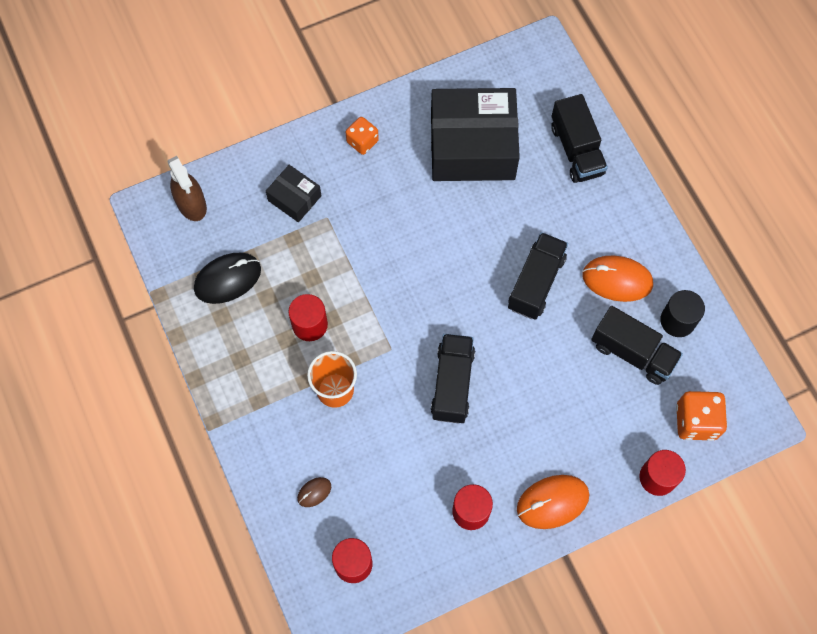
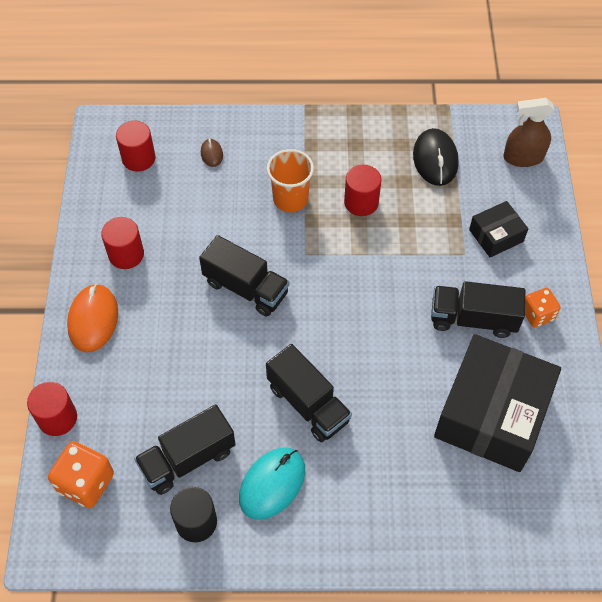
camera: 115 degrees right, 10 degrees down
black truck [551,94,608,183] -> black truck moved to [431,281,525,338]
orange mouse [582,256,653,302] -> turquoise mouse [239,447,305,520]

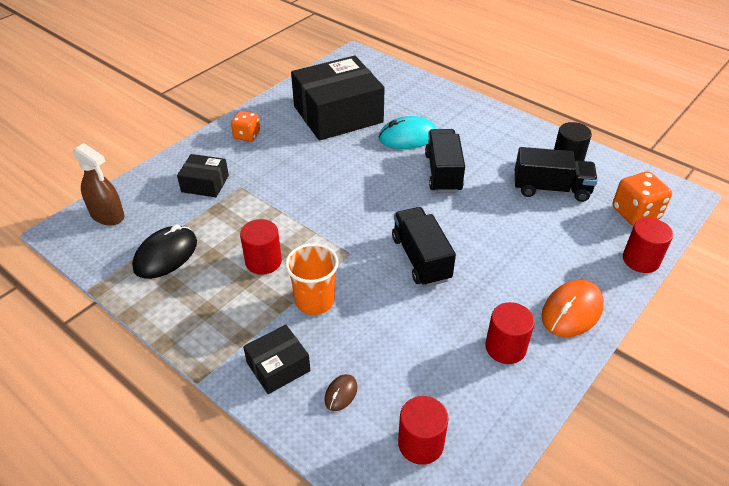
camera: 140 degrees left, 15 degrees down
turquoise mouse [239,447,305,520] -> turquoise mouse moved to [379,116,437,149]
black truck [431,281,525,338] -> none
none -> black box [243,325,310,394]

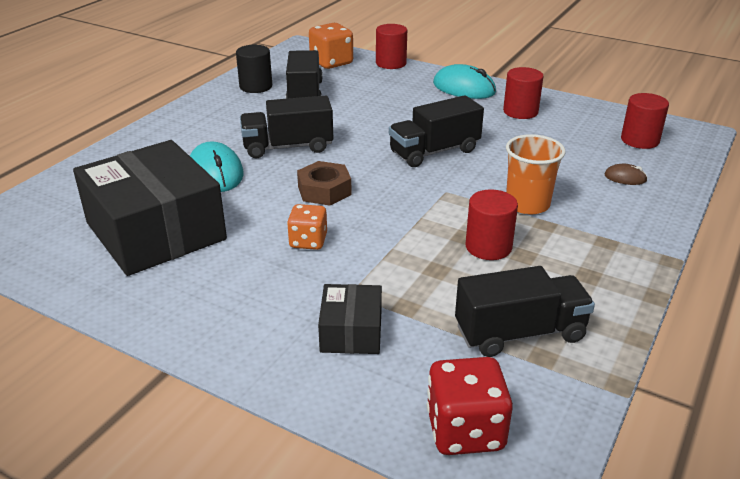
camera: 100 degrees left, 10 degrees down
brown spray bottle [73,143,125,225] -> red dice [427,357,513,455]
black mouse [132,224,197,279] -> black truck [455,266,595,357]
orange dice [231,111,260,142] -> orange dice moved to [287,204,327,250]
black box [243,325,310,394] -> none
orange mouse [541,280,604,337] -> turquoise mouse [433,64,496,99]
none -> brown nut [297,161,352,206]

